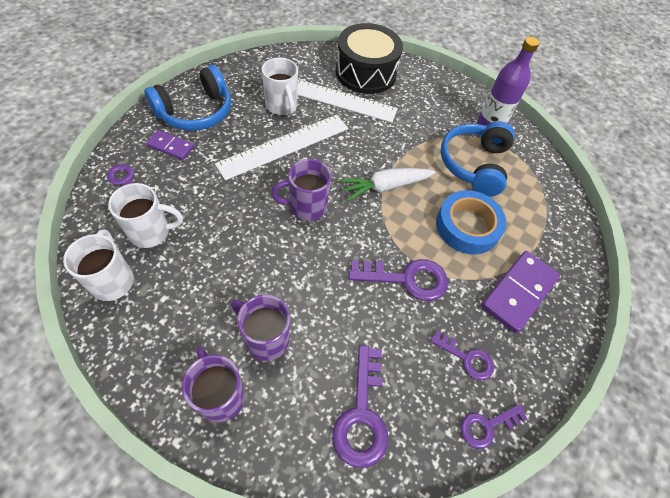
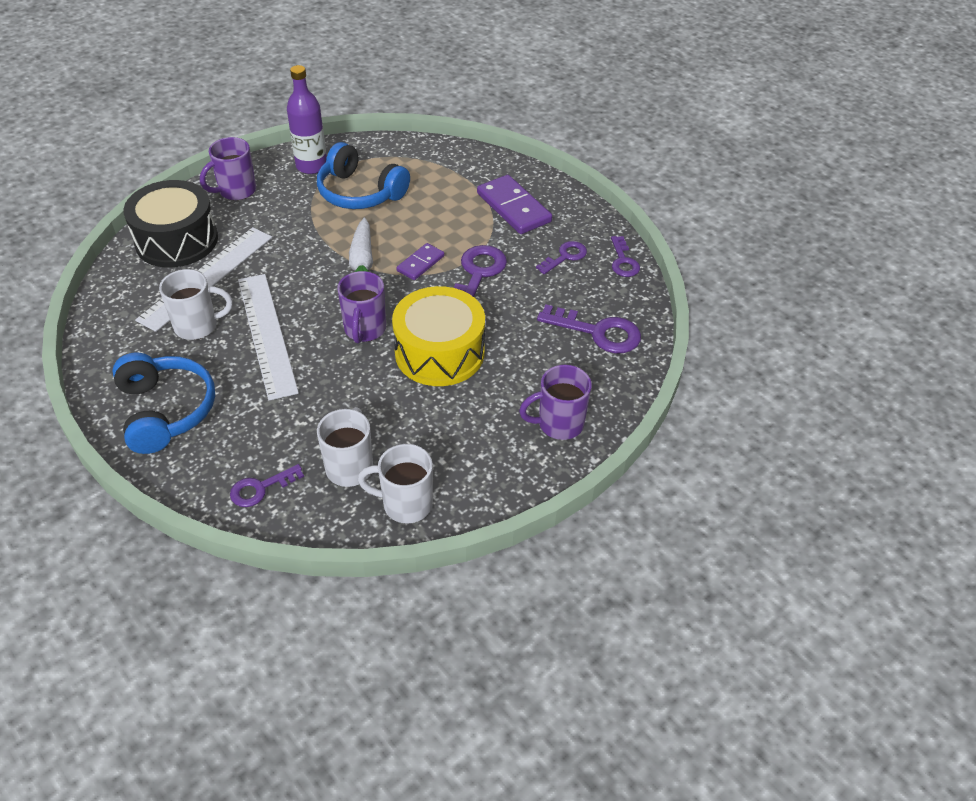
camera: 70 degrees left, 10 degrees down
purple domino [146,130,194,160] -> purple domino moved to [397,243,444,280]
purple mug [231,295,290,361] -> purple mug moved to [200,137,256,200]
blue tape [436,190,506,255] -> none
none -> yellow drum [392,286,485,386]

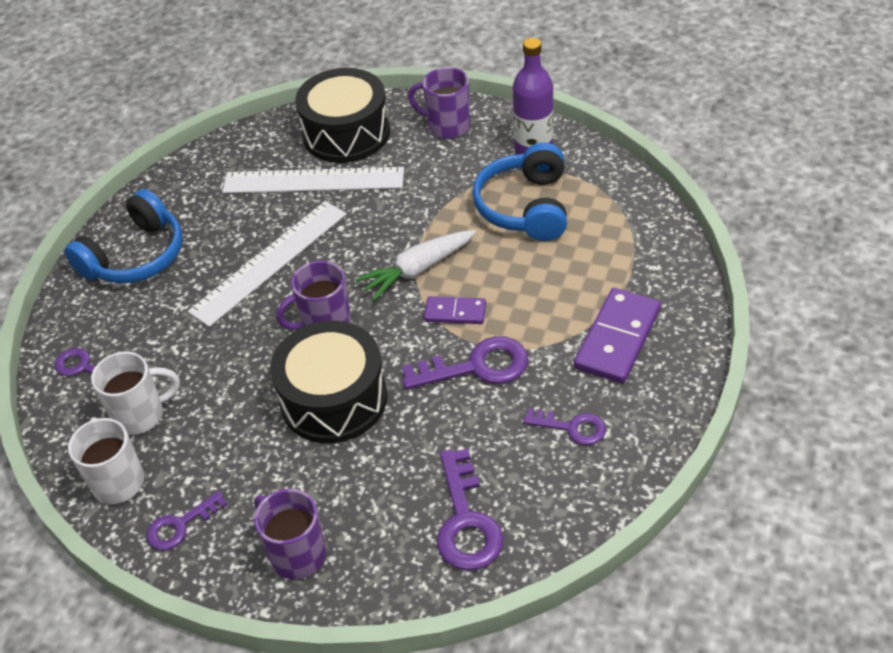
camera: 65 degrees right, 0 degrees up
white mug [159,269,233,340] -> none
yellow drum [392,286,485,386] -> black drum [270,321,387,443]
purple key [611,236,640,277] -> purple key moved to [147,491,227,550]

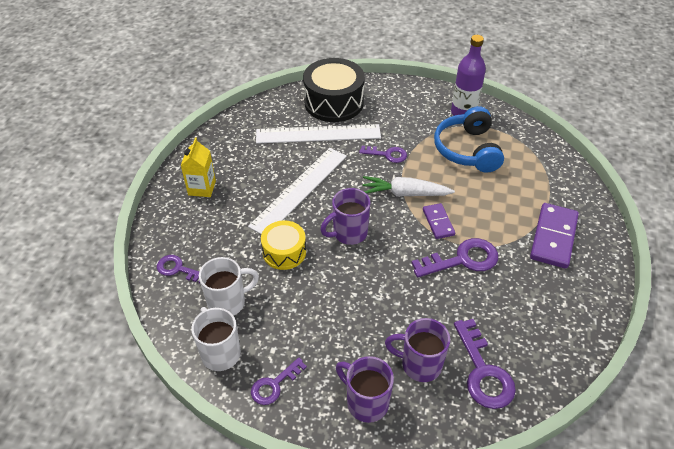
camera: 10 degrees left, 0 degrees up
blue headphones [64,189,183,283] -> yellow carton [181,138,216,197]
black drum [270,321,387,443] -> none
white carrot [355,230,476,301] -> white carrot turned 45 degrees clockwise [363,176,455,197]
purple mug [408,67,470,139] -> purple mug moved to [385,318,450,382]
purple domino [424,296,486,324] -> purple domino turned 75 degrees clockwise [423,203,455,239]
purple key [523,409,606,445] -> purple key moved to [359,146,407,163]
none -> yellow drum [261,220,306,270]

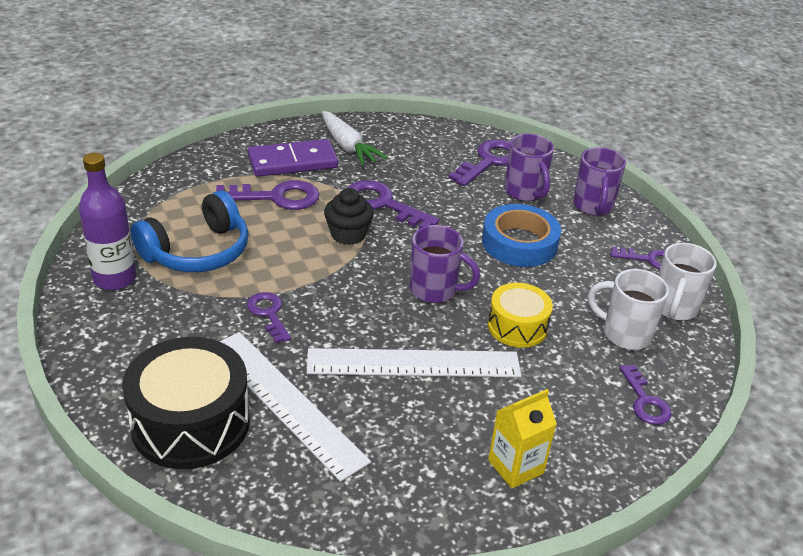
camera: 130 degrees left, 10 degrees down
white carrot [363,176,455,197] -> white carrot moved to [322,111,388,166]
purple domino [423,203,455,239] -> black cupcake [324,188,374,245]
none -> purple key [216,180,320,210]
none -> blue tape [482,204,561,267]

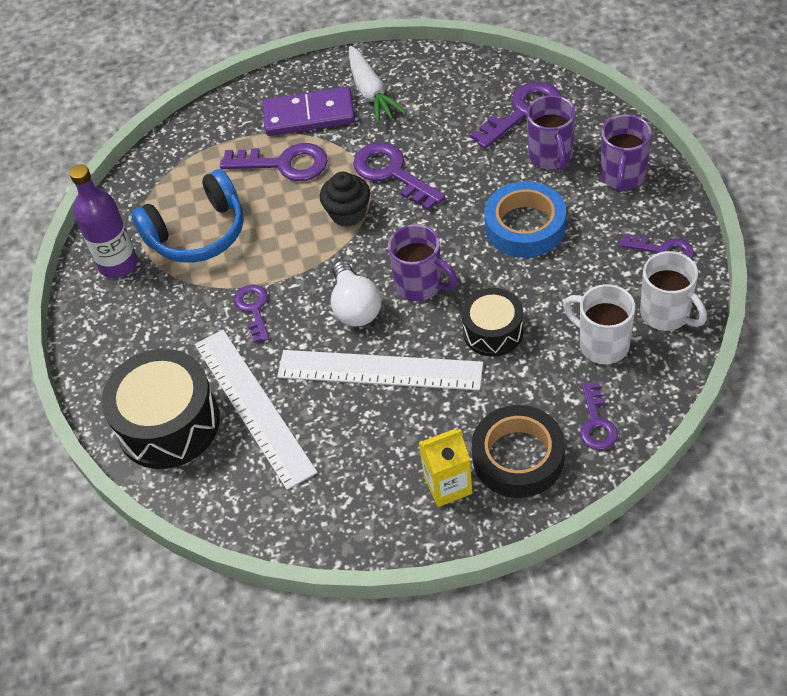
camera: 20 degrees right, 15 degrees up
yellow drum [488,283,553,348] -> black drum [461,288,523,357]
white mug [658,243,717,321] -> white mug turned 75 degrees counterclockwise [640,251,707,331]
none -> white light bulb [331,261,382,326]
none -> black tape [472,405,565,498]

